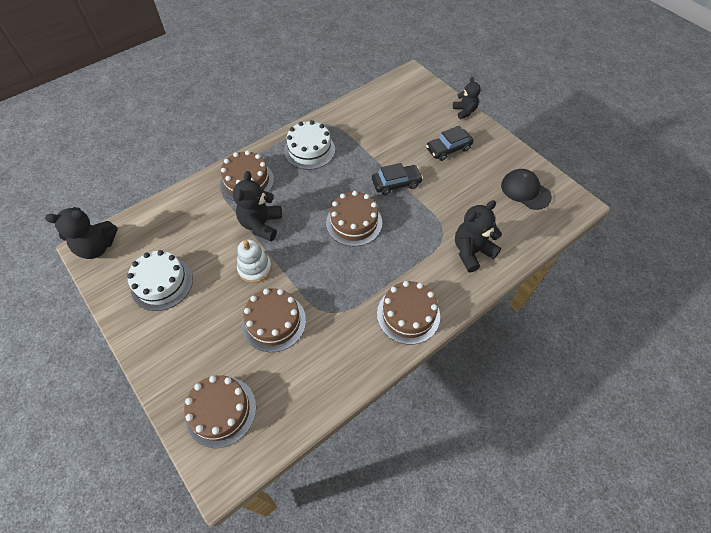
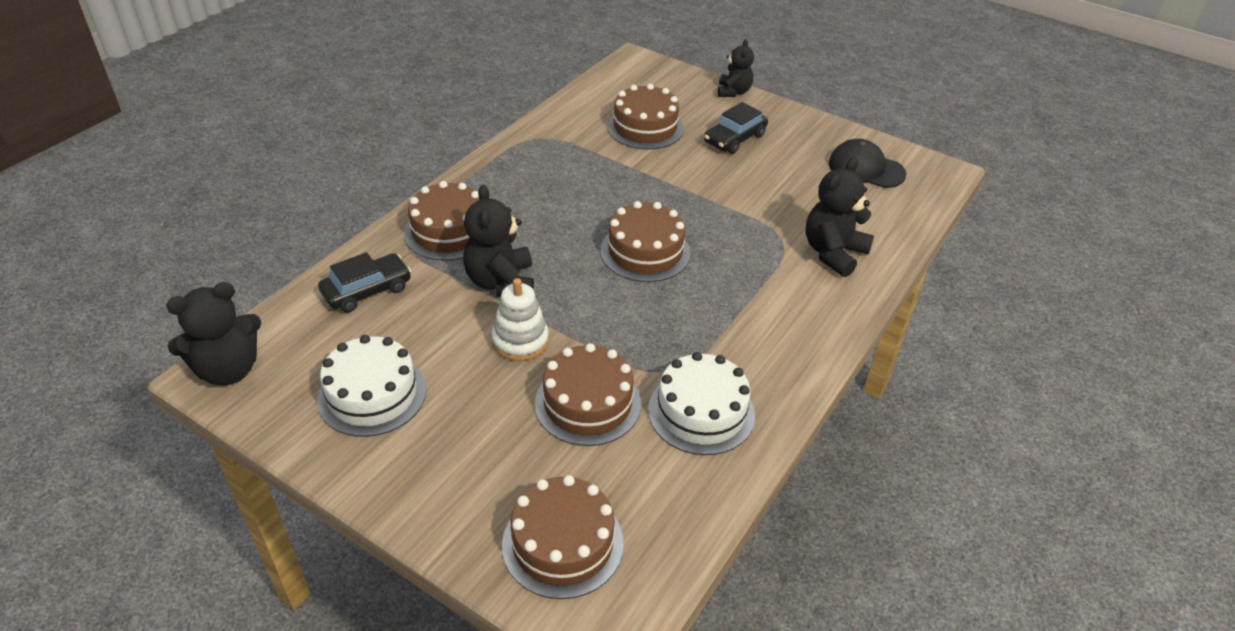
camera: 20 degrees left, 15 degrees down
white cake [284,120,335,170] -> white cake moved to [648,352,755,455]
black car [372,163,423,195] -> black car moved to [318,252,411,313]
brown cake [377,281,440,345] -> brown cake moved to [607,84,684,149]
black teddy bear [453,77,481,119] -> black teddy bear turned 45 degrees clockwise [718,39,754,97]

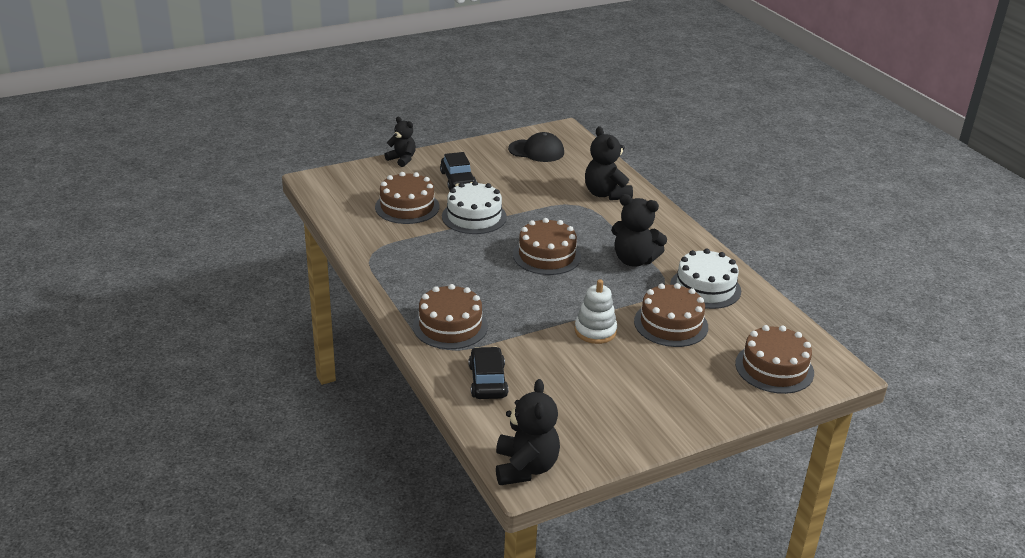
camera: 60 degrees left, 10 degrees down
white cake [317,335,426,437] -> white cake moved to [442,181,507,234]
black teddy bear [463,185,534,296] -> black teddy bear moved to [611,194,667,267]
black cap [829,139,906,188] -> black cap turned 135 degrees counterclockwise [508,132,564,162]

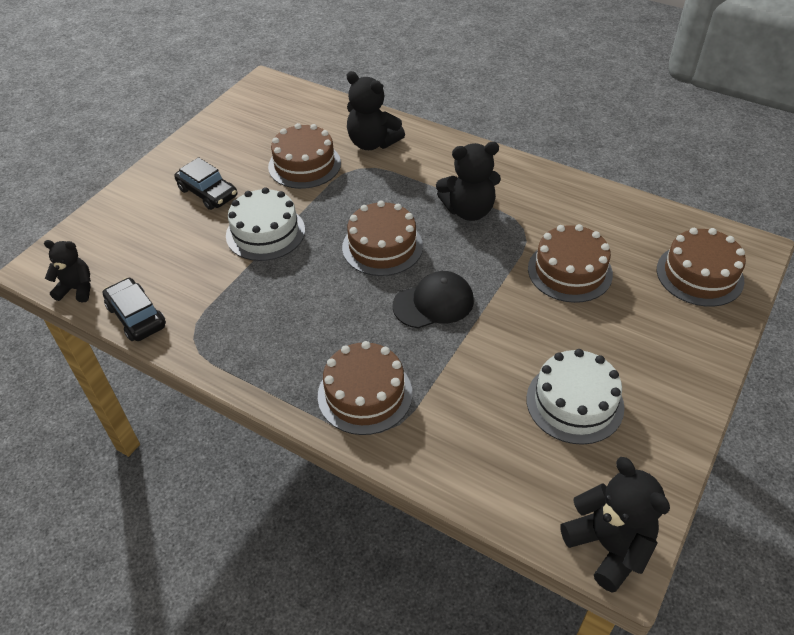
camera: 30 degrees left, 15 degrees up
brown cake [375,172,440,224] -> brown cake moved to [268,123,341,189]
black teddy bear [384,117,416,167] -> black teddy bear moved to [44,240,91,303]
black car [469,347,508,399] -> black car moved to [103,278,166,341]
black cap [508,132,564,162] -> black cap moved to [392,271,474,329]
white stacking toy [575,279,617,344] -> none
white cake [670,249,741,309] -> white cake moved to [526,349,624,445]

